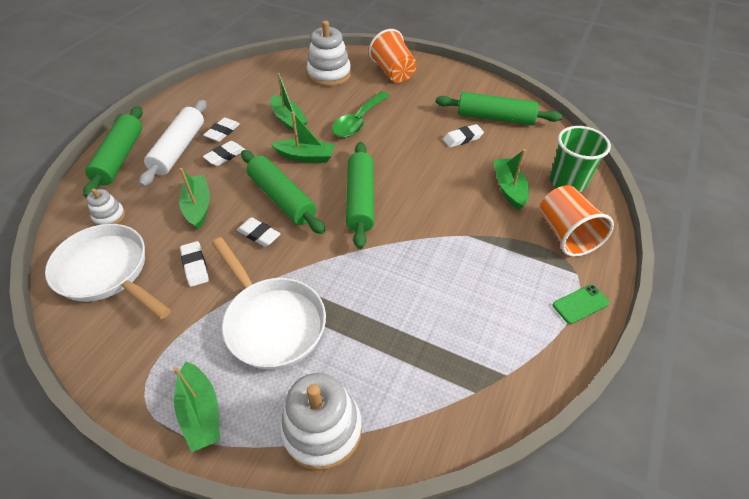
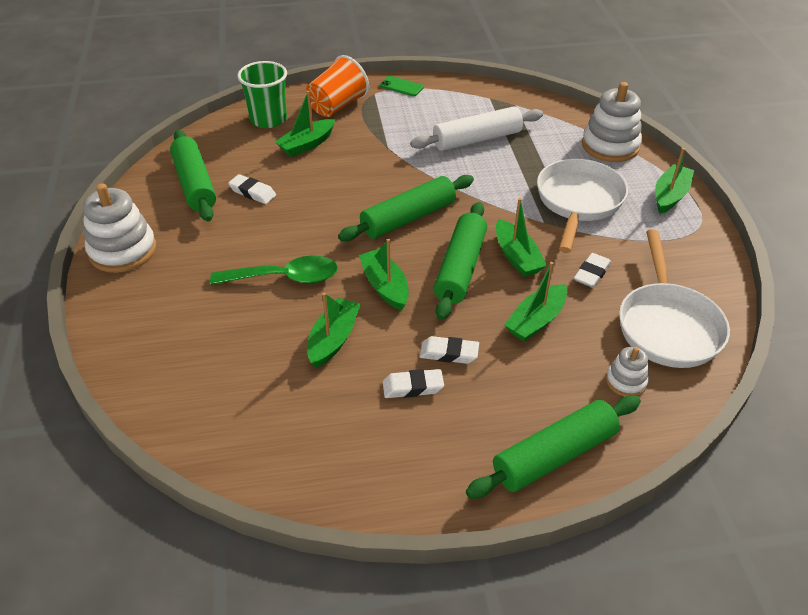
camera: 125 degrees left, 5 degrees down
white rolling pin [139,100,206,187] -> white rolling pin moved to [410,106,543,151]
white eraser [237,217,280,247] -> green boat [496,198,547,277]
white stacking toy [306,21,351,86] -> white stacking toy moved to [83,183,156,273]
orange cup [369,29,417,83] -> none

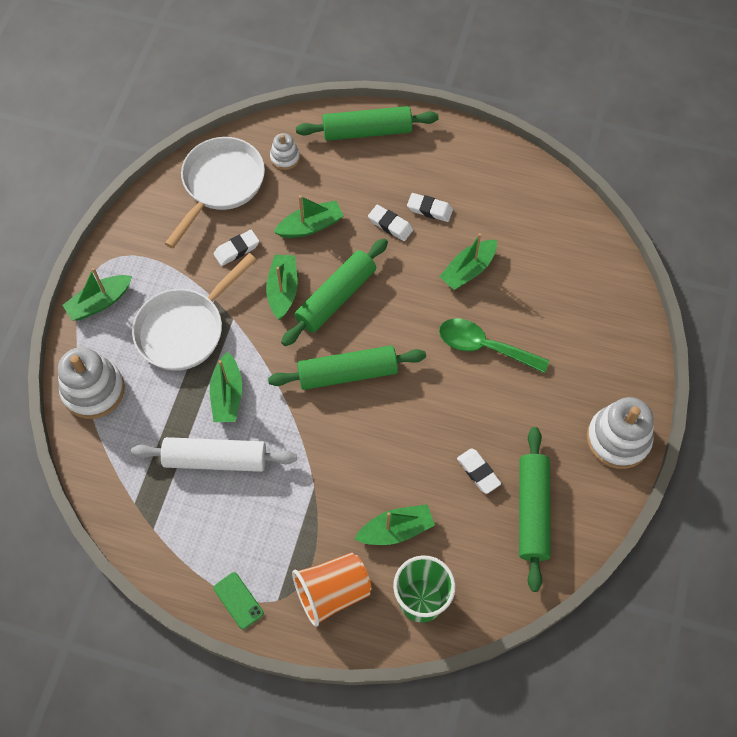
camera: 155 degrees left, 20 degrees up
green boat [359,239,409,311] -> green boat moved to [210,352,242,422]

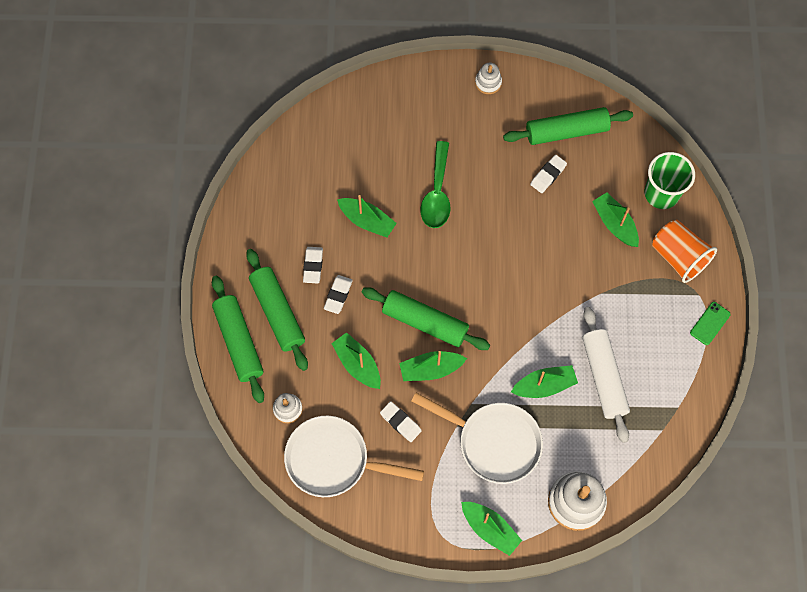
camera: 105 degrees left, 5 degrees up
green rolling pin [268,346,426,390] -> green rolling pin moved to [246,249,308,371]
white stacking toy [587,397,654,469] -> white stacking toy [475,63,502,94], size x0.52

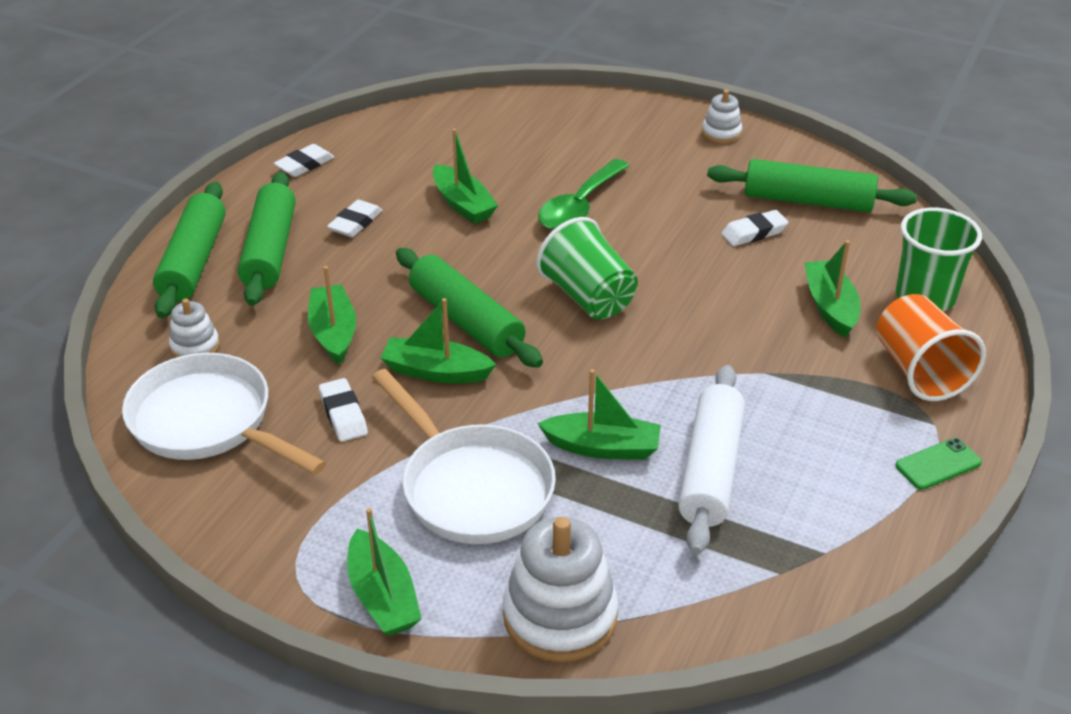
camera: 25 degrees right, 30 degrees down
white eraser [324,275,353,314] -> white eraser moved to [274,144,334,177]
none -> green cup [536,217,638,319]

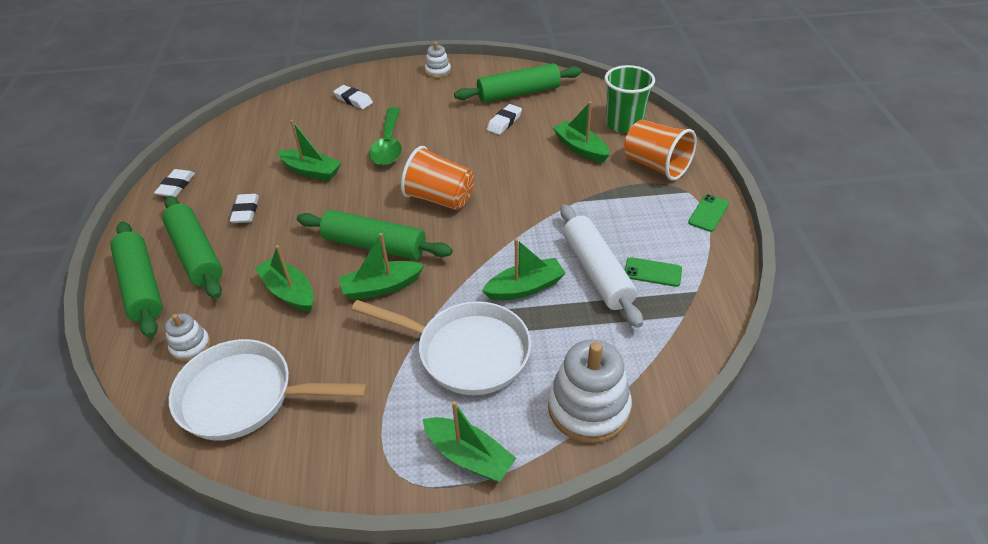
camera: 30 degrees left, 5 degrees up
white eraser [319,378,368,442] -> white eraser moved to [333,85,373,109]
green cup [536,217,638,319] -> orange cup [401,146,474,210]
none -> green phone [625,257,682,287]

